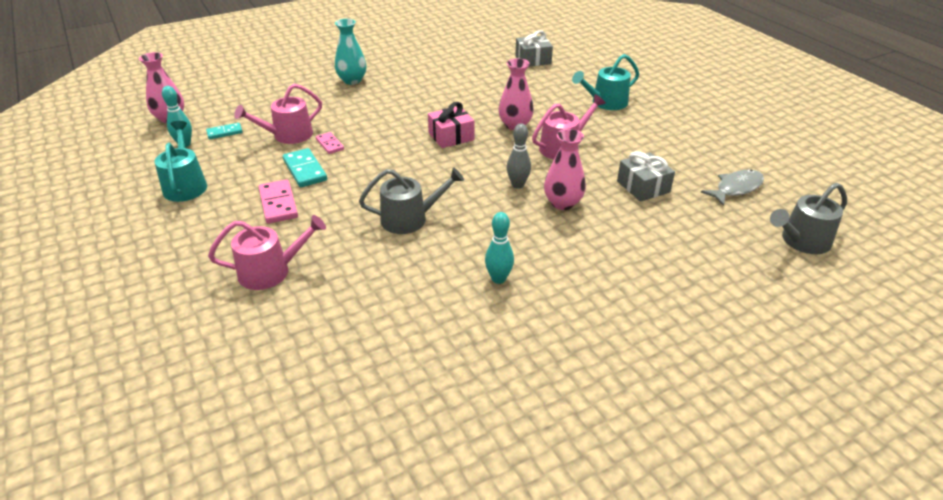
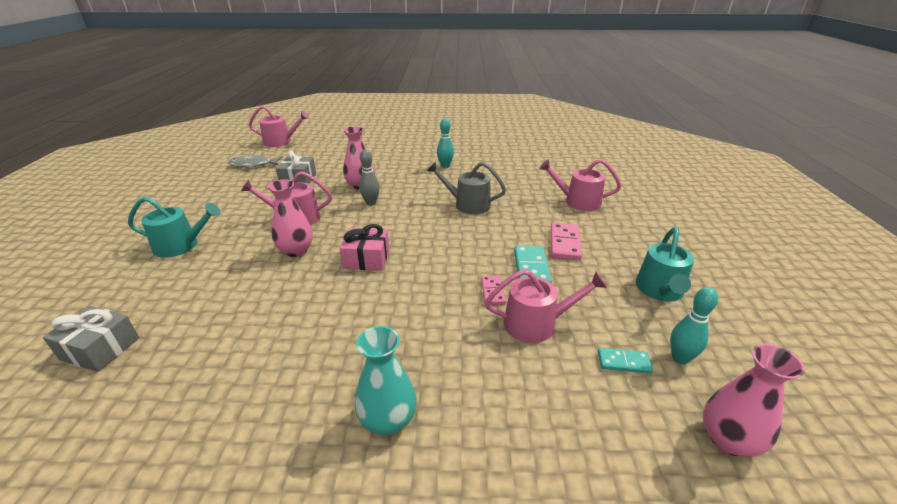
camera: 150 degrees left, 5 degrees down
grey watering can [770,183,847,254] -> pink watering can [249,106,309,147]

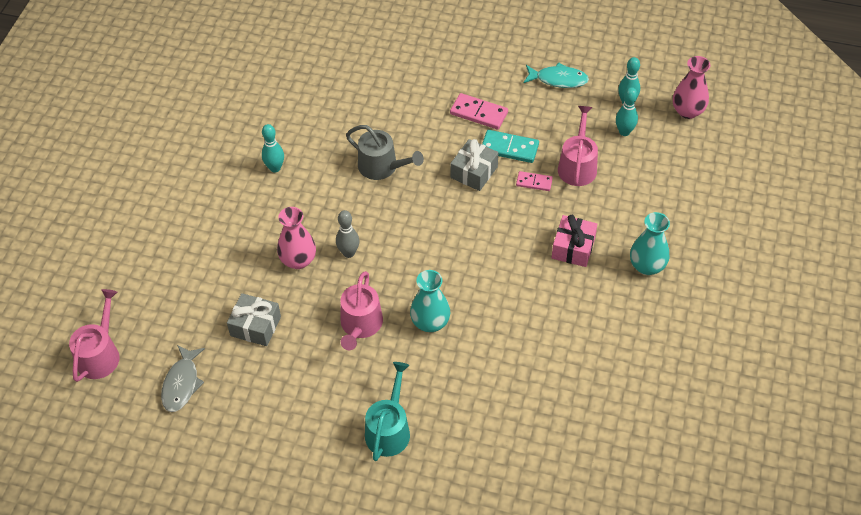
camera: 75 degrees left, 20 degrees up
grey gift [43,306,139,372] -> grey gift moved to [450,139,498,191]
pink vase [267,179,313,257] -> turquoise vase [410,270,450,332]
pink gift [339,224,389,271] -> pink gift moved to [552,215,597,267]
grey watering can [427,161,506,214] -> grey watering can turned 90 degrees counterclockwise [346,125,424,180]
pink watering can [539,159,621,211] -> none
turquoise domino [598,348,653,374] -> turquoise bowling pin [616,87,638,136]
turquoise watering can [636,227,694,301] -> turquoise fish [523,63,589,88]

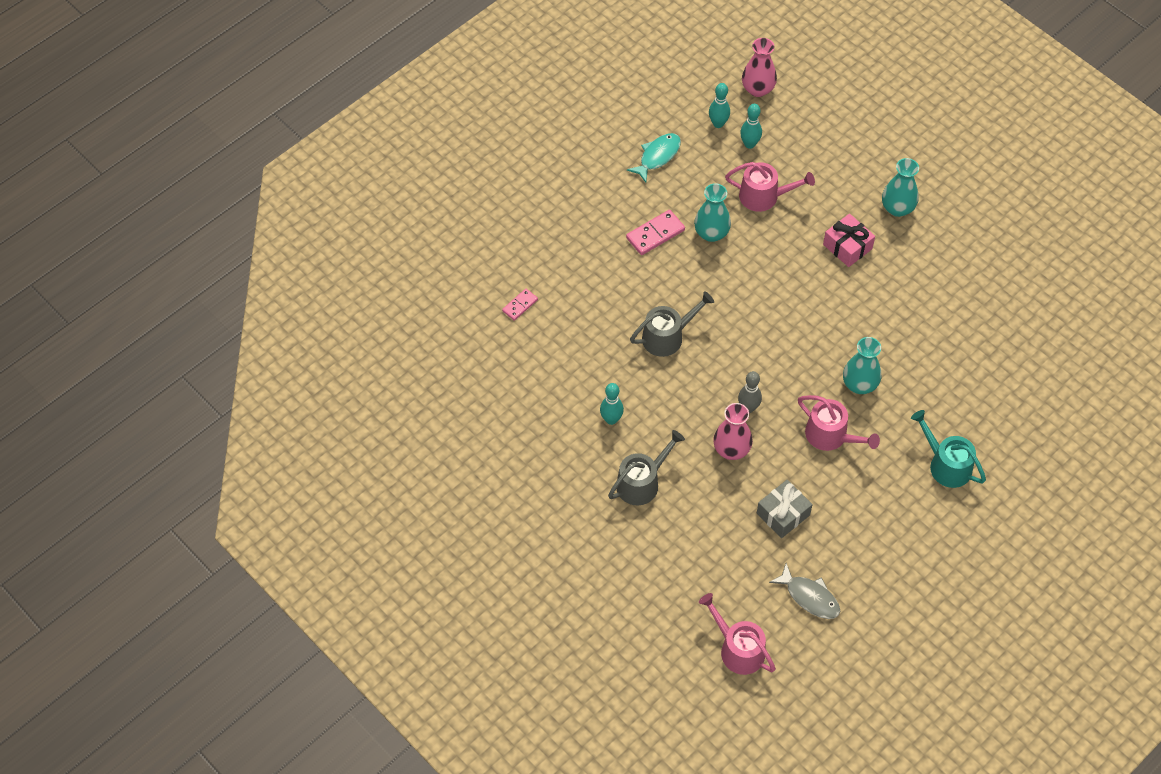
camera: 60 degrees left, 5 degrees up
grey gift [450,139,498,191] -> none
turquoise domino [482,130,539,163] -> turquoise vase [694,183,731,242]
pink domino [516,171,553,191] -> pink domino moved to [502,289,538,321]
pink watering can [558,106,598,186] -> pink watering can turned 150 degrees clockwise [725,162,815,212]
none -> grey watering can [608,430,685,505]

